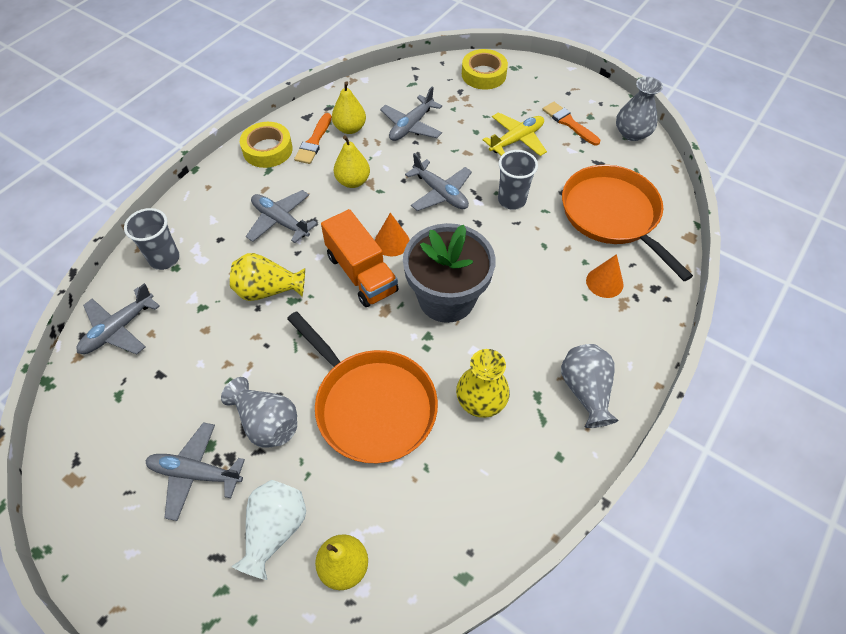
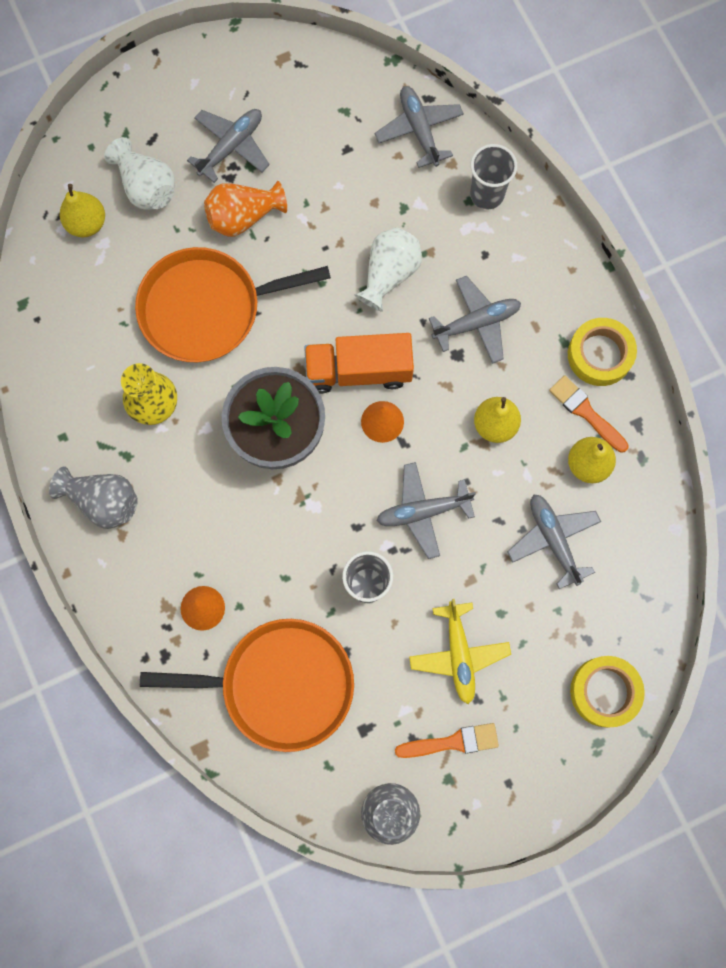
camera: 120 degrees right, 20 degrees up
grey vase [221,377,297,448] -> orange vase [204,181,287,237]
yellow vase [230,253,305,301] -> white vase [354,227,422,312]

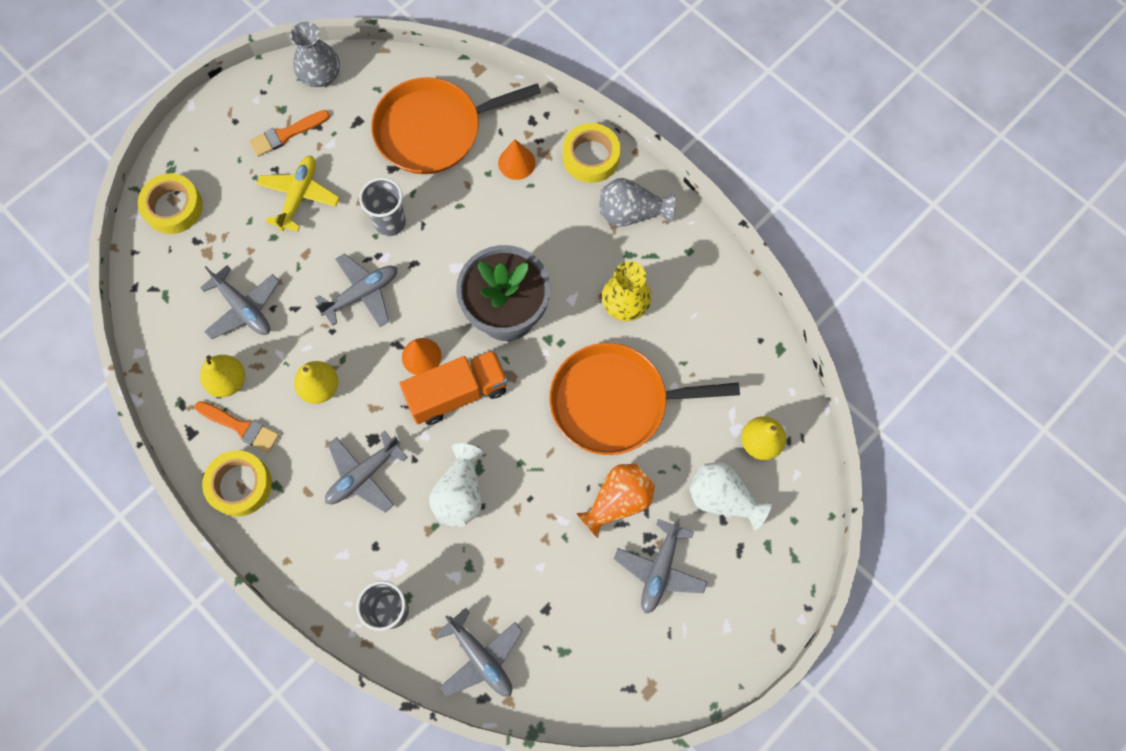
camera: 160 degrees right, 5 degrees down
orange pan [135,247,331,362] -> orange pan turned 150 degrees counterclockwise [549,343,740,455]
yellow plane [409,599,511,704] -> yellow plane turned 45 degrees clockwise [256,156,340,232]
none -> yellow tape [563,123,620,183]

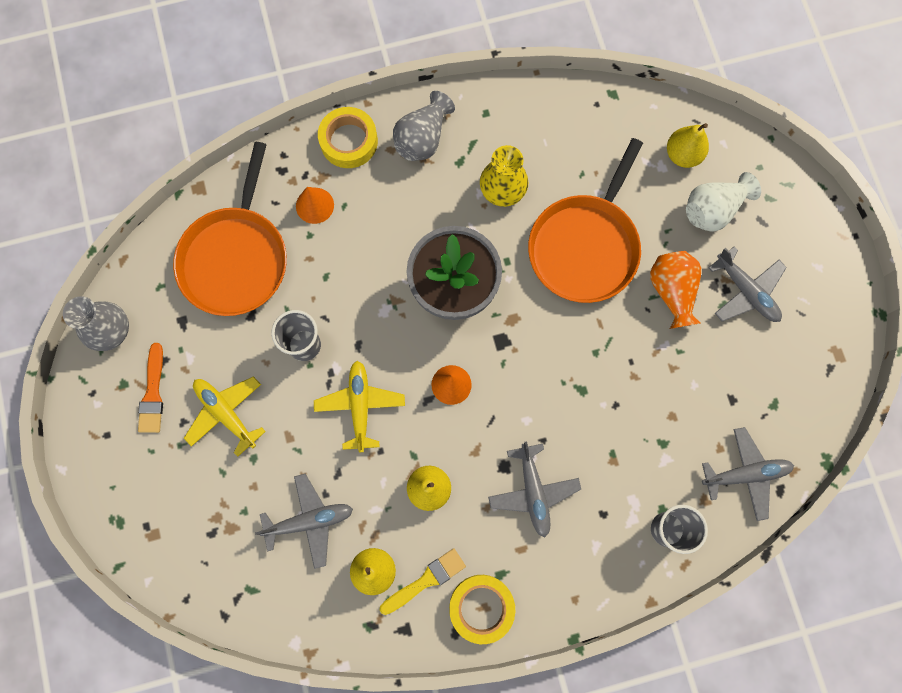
camera: 60 degrees left, 5 degrees up
yellow tape [138,173,203,234] -> none
orange brush [195,401,279,453] -> yellow brush [380,548,466,615]
grey plane [315,253,397,327] -> yellow plane [314,361,405,452]
orange truck [399,350,508,425] -> none
white vase [429,443,483,527] -> none

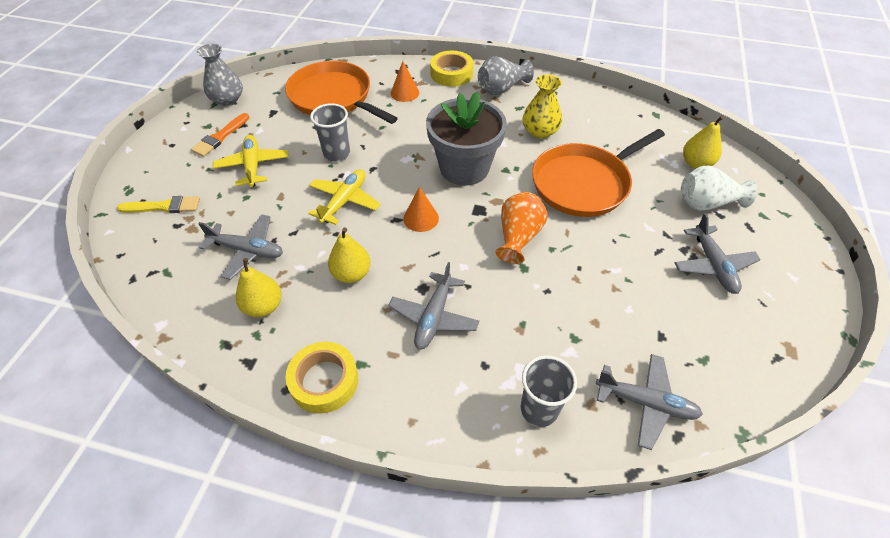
camera: 30 degrees right, 25 degrees down
orange pan [173,142,287,316] -> orange pan turned 90 degrees clockwise [285,61,398,124]
yellow brush [380,548,466,615] -> yellow brush moved to [117,196,200,213]
orange vase [650,251,701,329] -> orange vase moved to [495,192,548,264]

